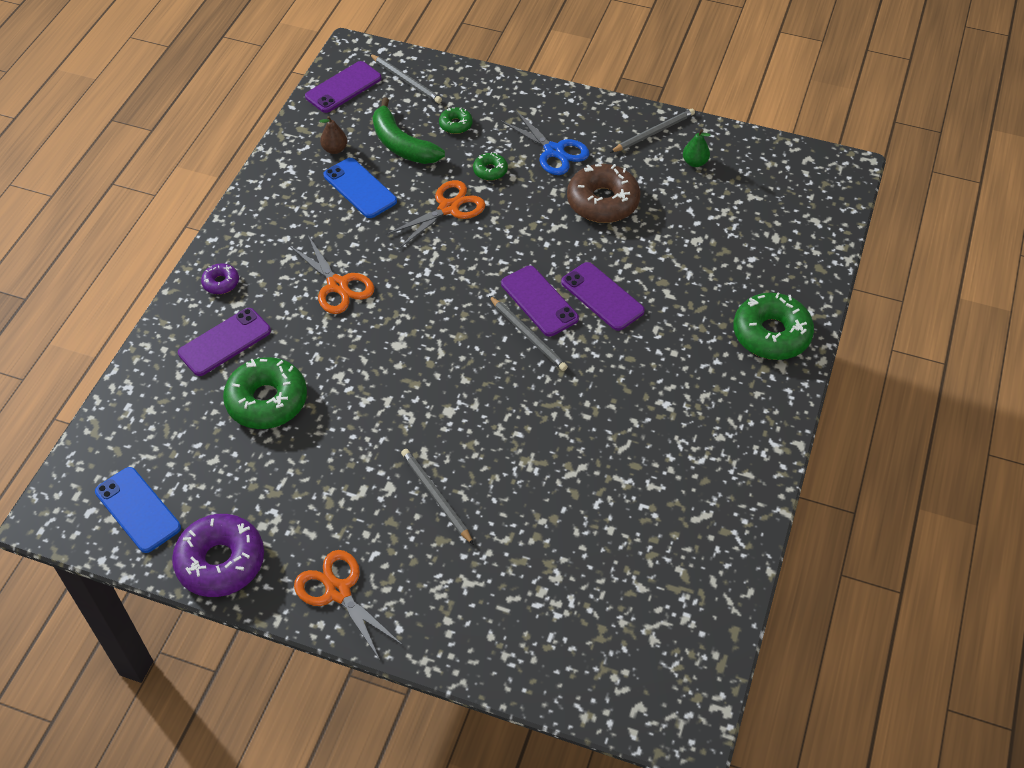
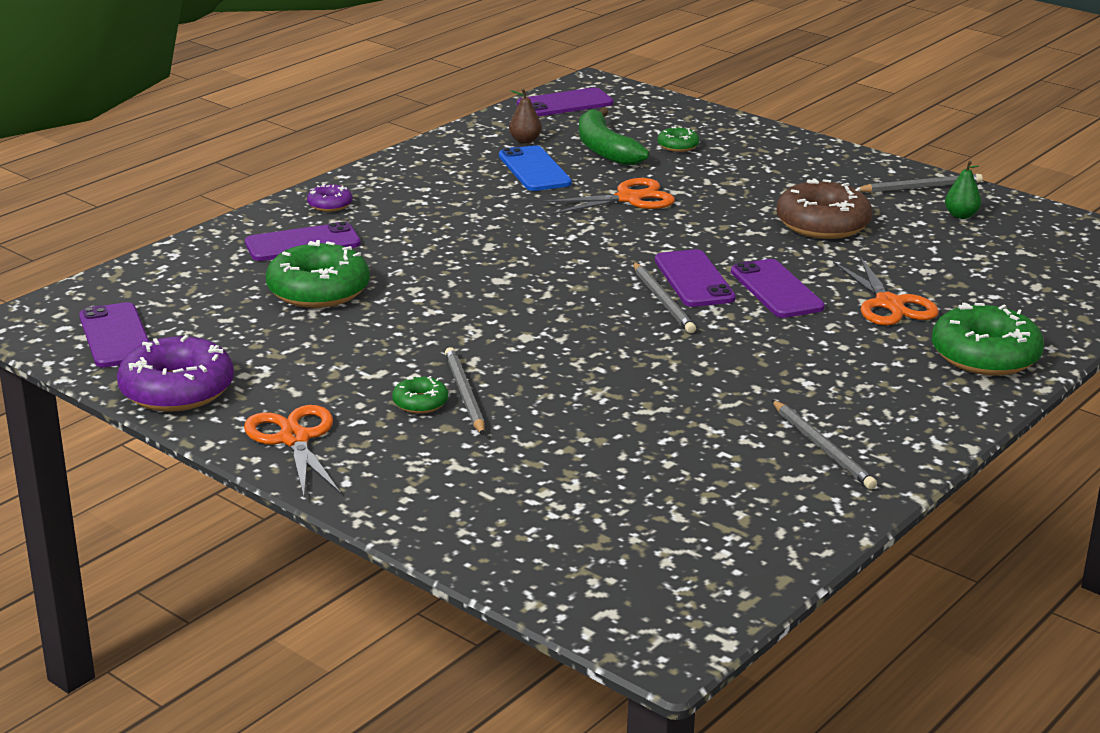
camera: 20 degrees right, 25 degrees down
blue phone [95,467,181,553] -> purple phone [79,302,150,367]
orange scissors [289,235,374,314] -> orange scissors moved to [833,256,939,326]
grey pencil [370,54,442,103] -> grey pencil moved to [772,400,877,490]
green donut [473,152,508,181] -> green donut moved to [392,376,448,414]
blue scissors [500,110,589,175] -> none

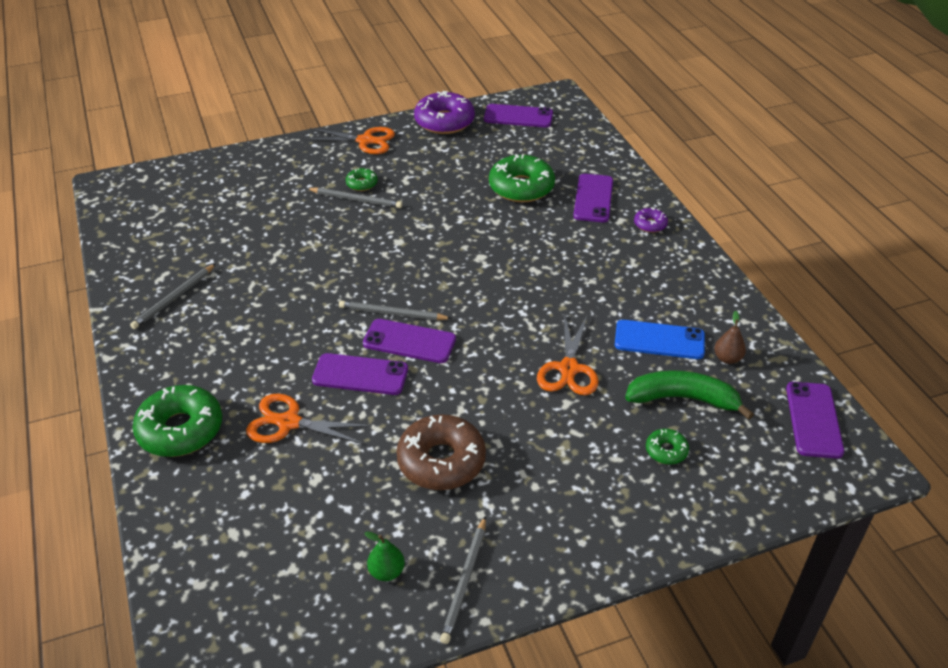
camera: 120 degrees right, 15 degrees up
grey pencil [772,400,877,490] -> grey pencil turned 60 degrees counterclockwise [130,264,216,329]

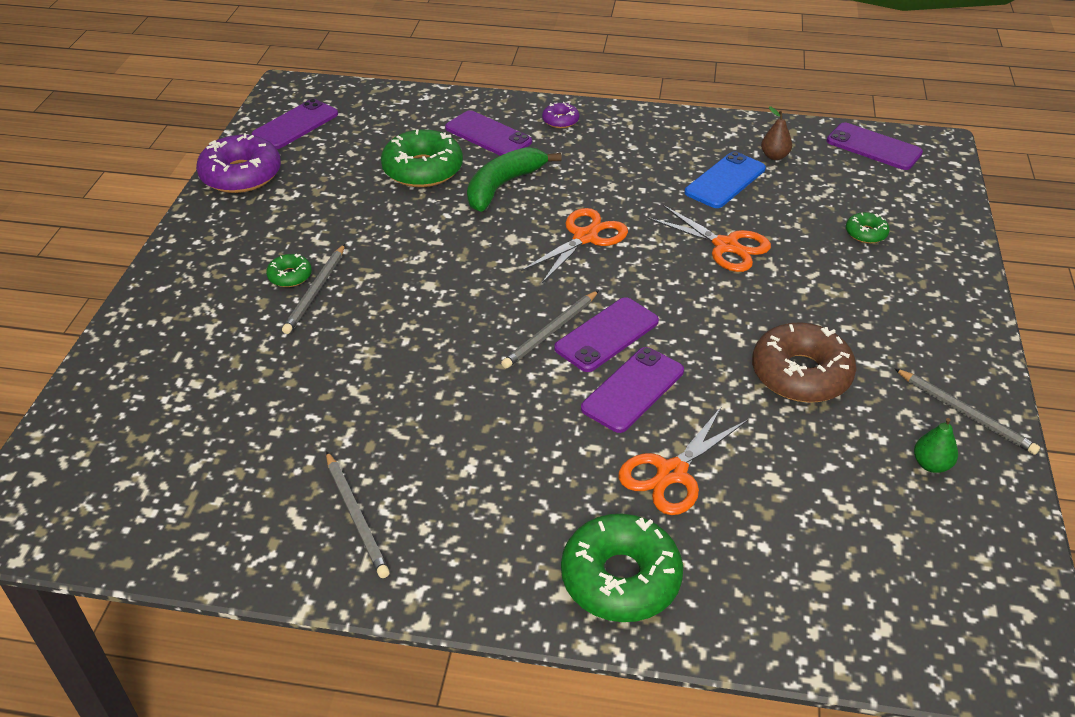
camera: 60 degrees left, 0 degrees up
orange scissors [305,127,395,154] -> orange scissors moved to [521,208,628,283]
grey pencil [307,187,402,208] -> grey pencil turned 150 degrees clockwise [282,244,345,334]
green banana [625,370,754,420] -> green banana moved to [467,147,562,212]

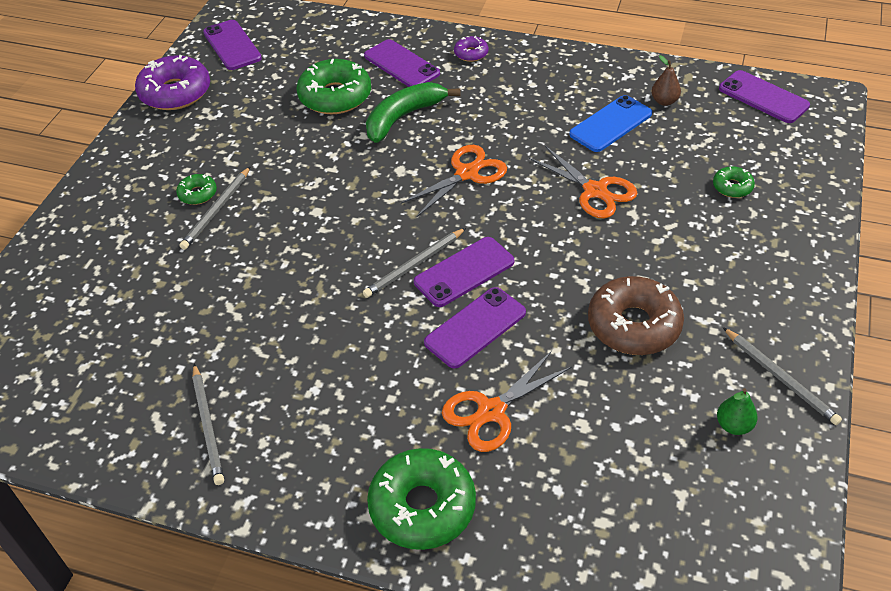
camera: 10 degrees right, 5 degrees up
purple phone [251,99,338,149] -> purple phone turned 75 degrees counterclockwise [203,20,262,70]

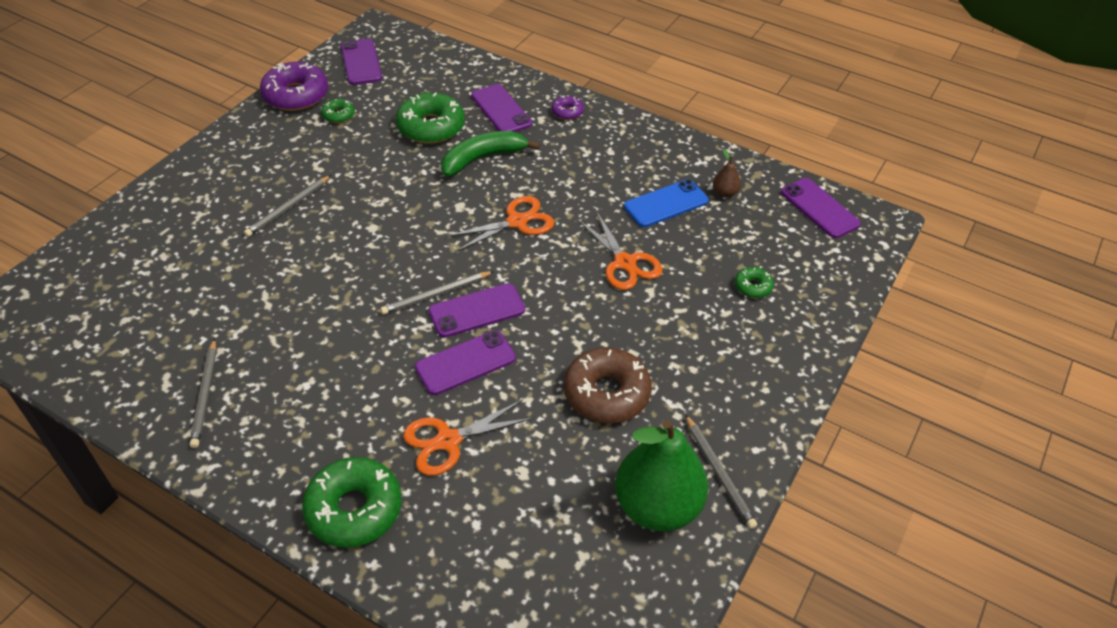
camera: 10 degrees right, 0 degrees up
green donut [176,174,217,205] -> green donut moved to [321,99,355,123]
green pear [717,388,758,435] -> green pear [615,419,708,531], size x2.48

